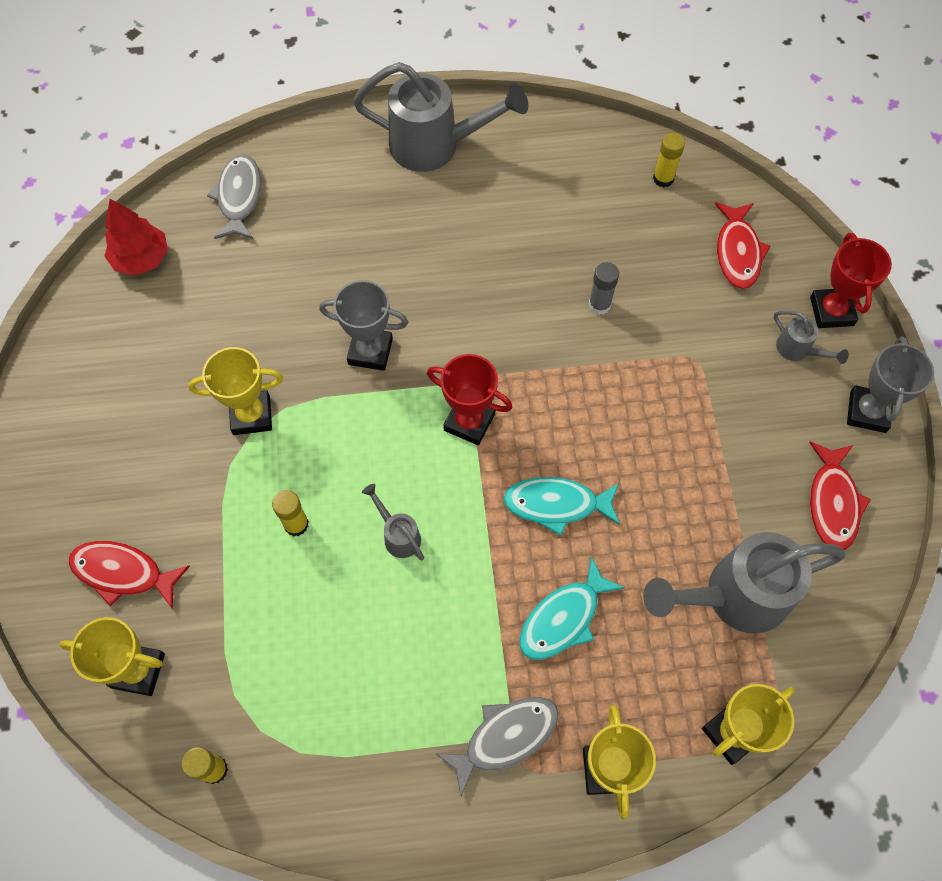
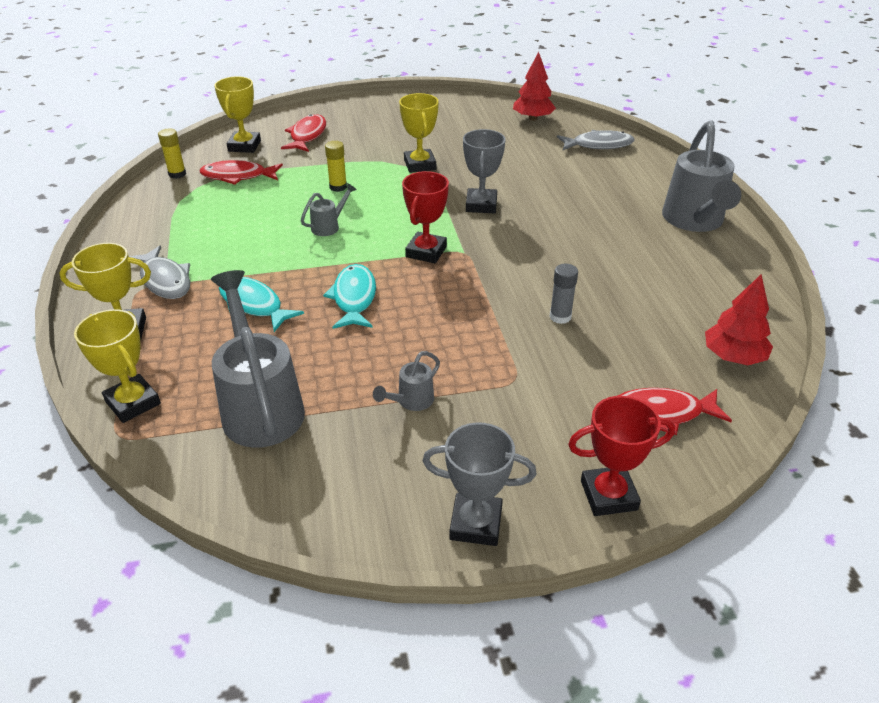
camera: 85 degrees right, 25 degrees down
yellow glue stick [653,133,685,188] -> red tree [705,275,773,365]
grey watering can [774,310,849,364] -> grey watering can moved to [373,351,440,411]
red fish [809,442,871,550] -> red fish moved to [199,160,283,185]

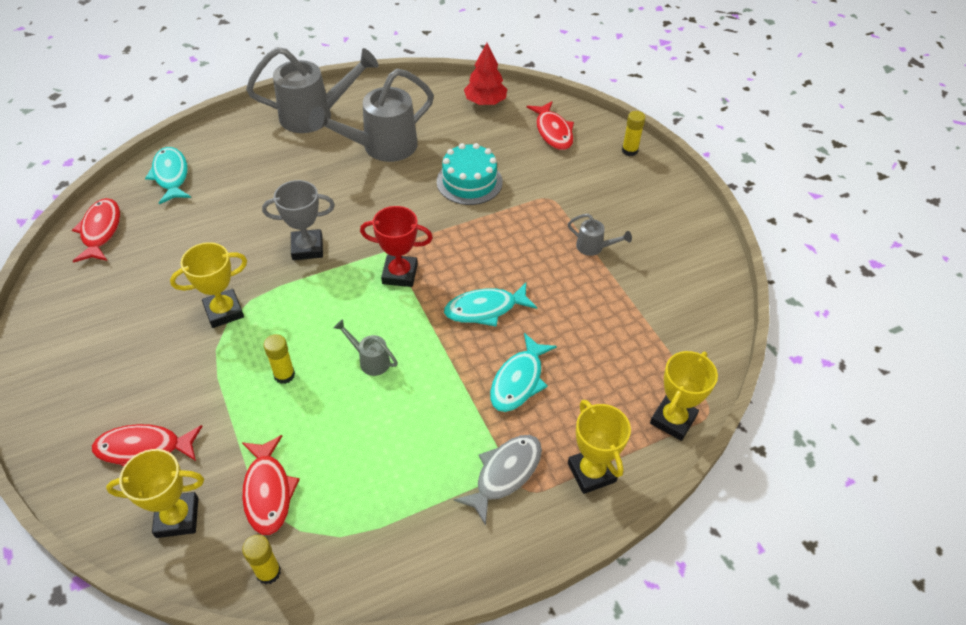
camera: 105 degrees left, 10 degrees up
grey watering can [211,270,305,448] -> grey watering can moved to [308,69,434,162]
grey trophy [423,422,536,546] -> none
red tree [513,52,556,121] -> red fish [72,198,120,263]
grey glue stick [549,264,578,324] -> turquoise cake [437,143,503,205]
grey fish [557,130,634,150] -> turquoise fish [145,147,191,204]
red trophy [568,396,675,516] -> yellow glue stick [622,111,646,156]

